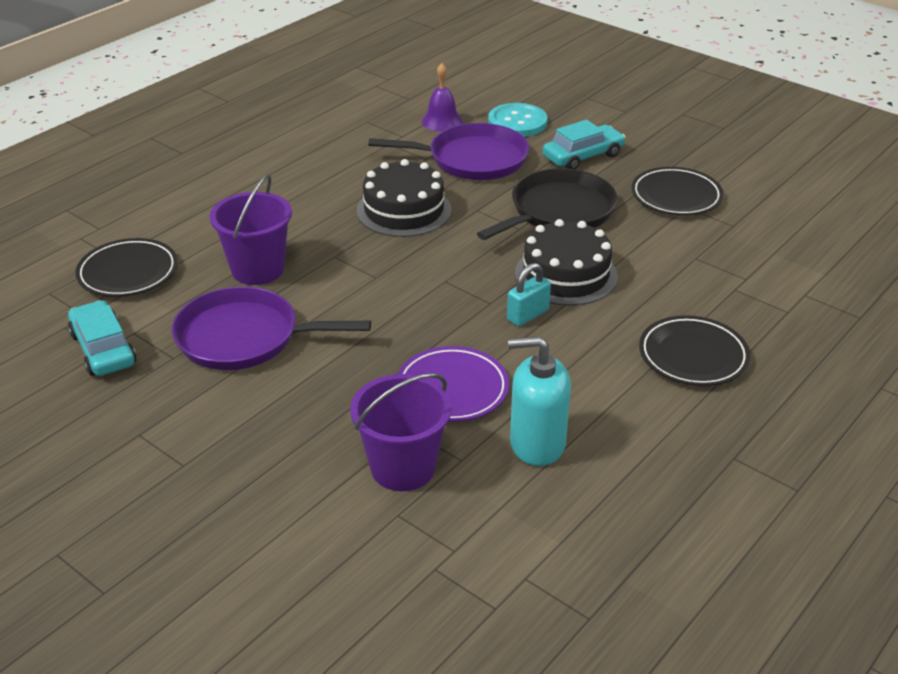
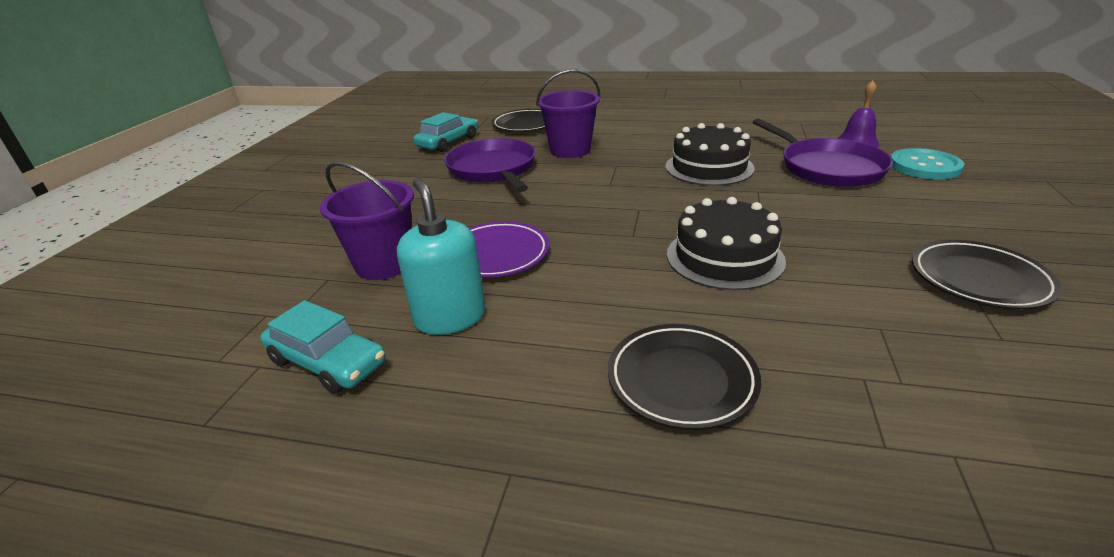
camera: 65 degrees right, 5 degrees down
black pan [477,168,618,240] -> none
turquoise padlock [507,263,551,326] -> none
turquoise car [543,120,626,169] -> turquoise car moved to [260,300,386,394]

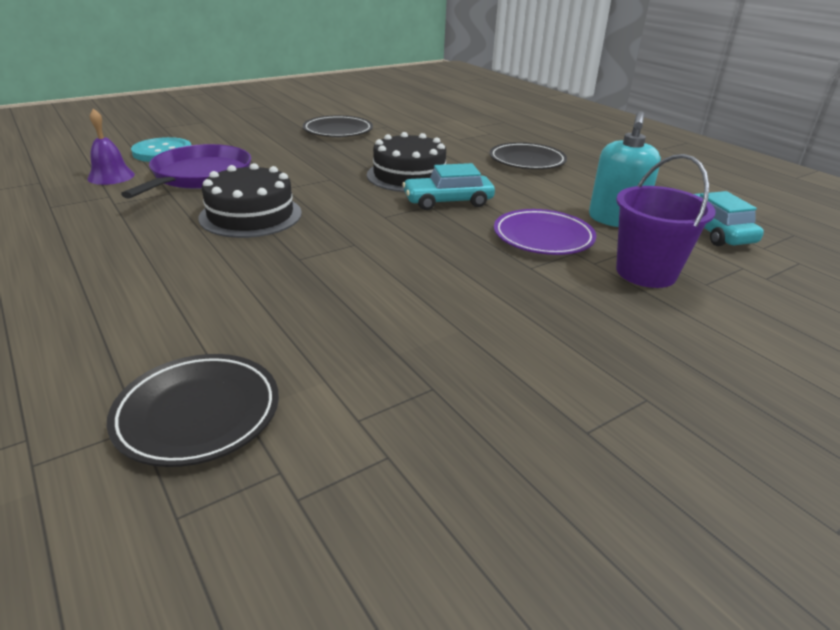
camera: 140 degrees left, 0 degrees up
turquoise car [413,112,478,152] -> turquoise car moved to [402,163,495,210]
purple pan [444,138,536,192] -> none
purple bucket [536,69,600,158] -> none

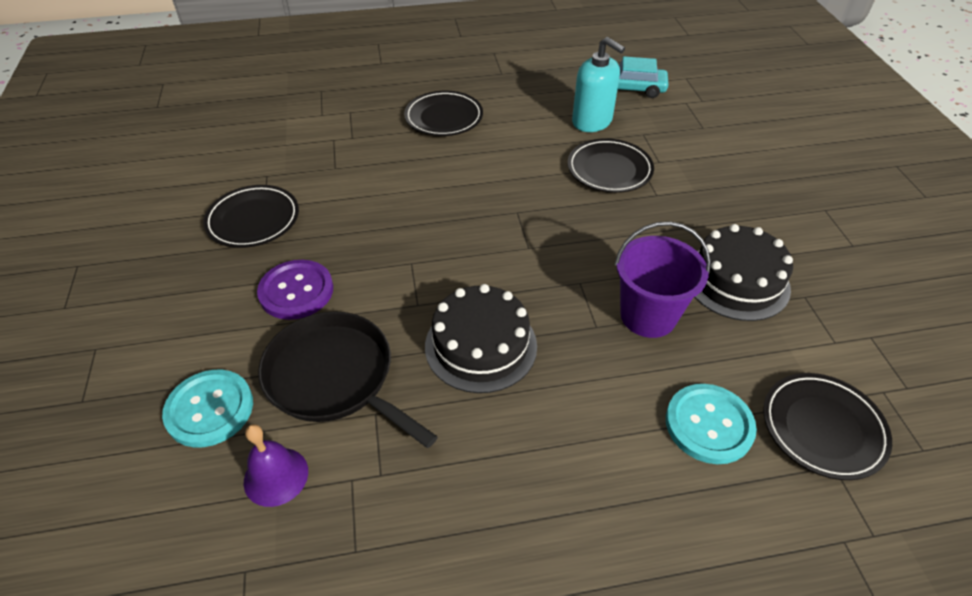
camera: 65 degrees left, 15 degrees up
purple pan [121,144,251,198] -> black pan [258,311,438,448]
black cake [367,132,446,192] -> black cake moved to [694,224,793,321]
turquoise car [402,163,495,210] -> none
purple plate [494,209,596,255] -> black plate [568,138,654,193]
purple bucket [616,154,715,288] -> purple bucket moved to [615,221,711,338]
none -> purple button [257,260,333,320]
none -> turquoise button [666,384,757,464]

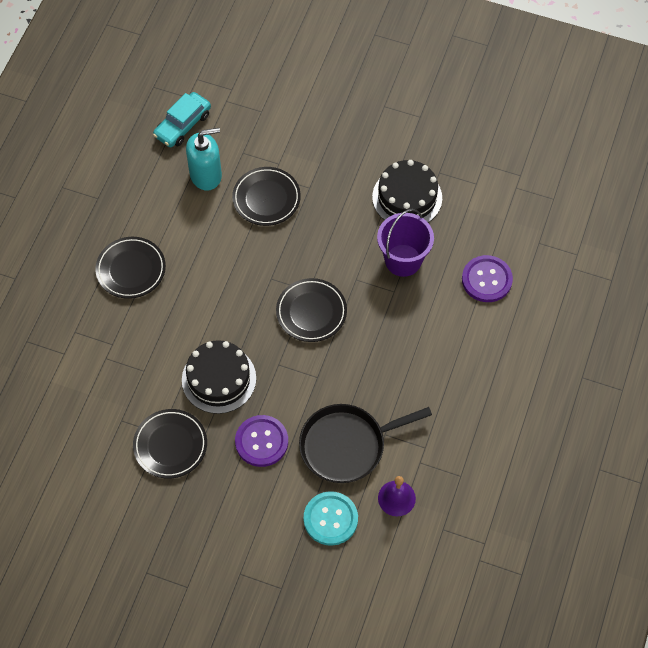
camera: 60 degrees left, 15 degrees up
black cake [425,284,537,393] -> black cake moved to [182,340,256,414]
turquoise button [666,384,757,464] -> purple button [462,255,513,302]
black plate [763,373,892,480] -> black plate moved to [276,278,347,342]

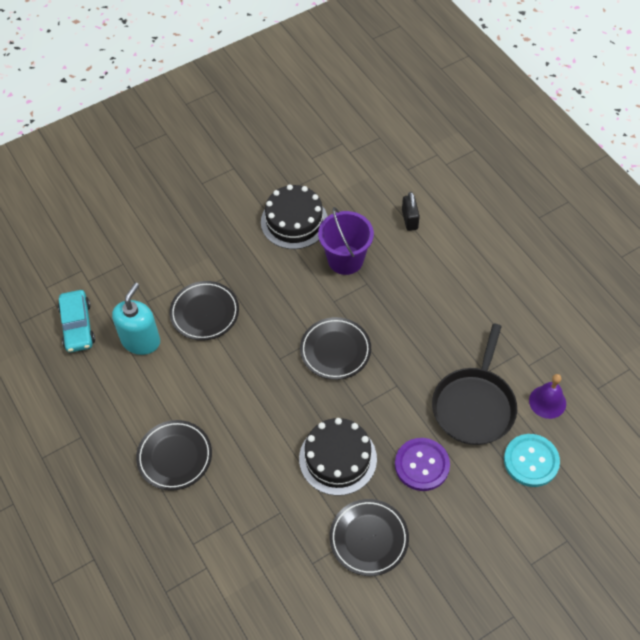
camera: 50 degrees left, 5 degrees down
purple button [462,255,513,302] -> black padlock [402,192,420,231]

